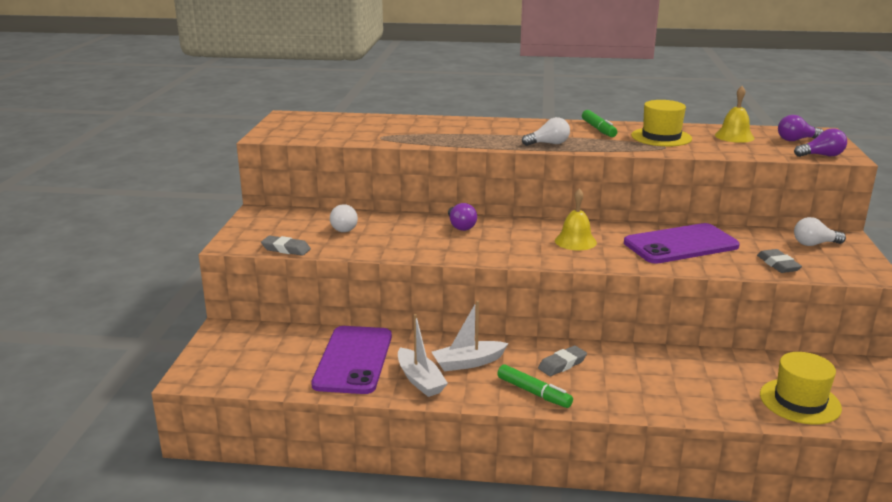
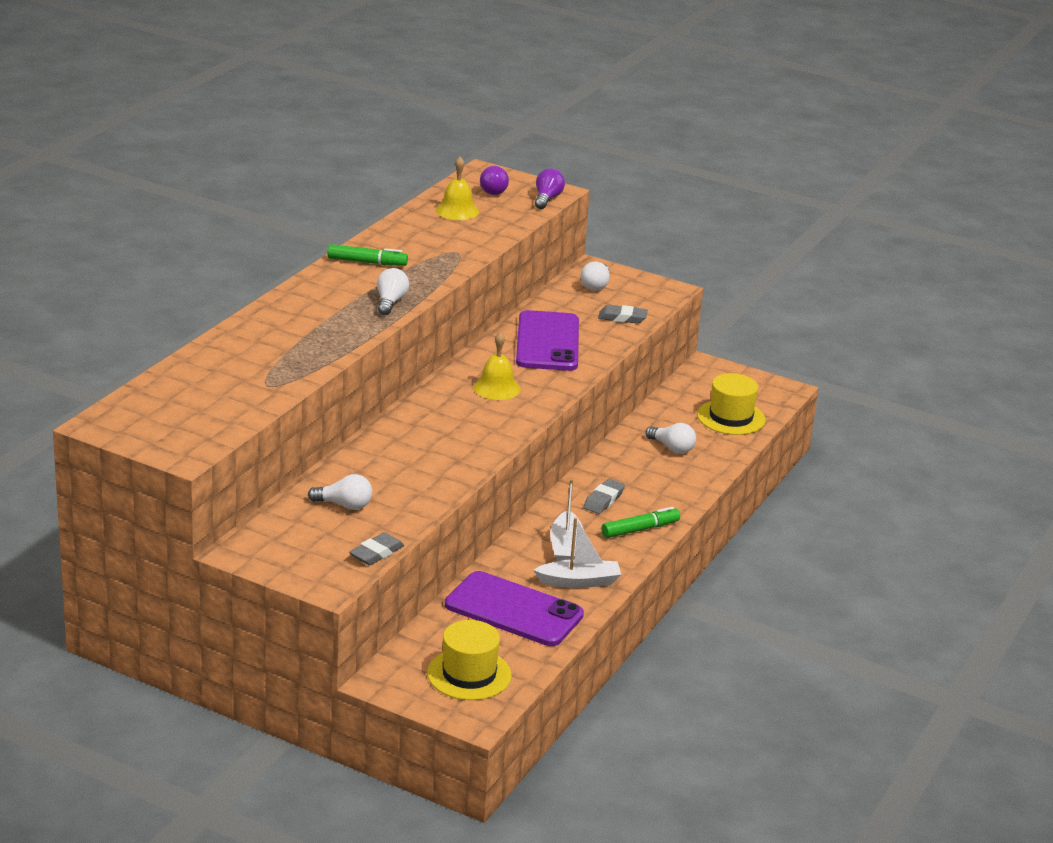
camera: 70 degrees left, 5 degrees up
purple light bulb [448,203,477,231] -> none
grey eraser [538,345,587,376] -> grey eraser turned 45 degrees clockwise [583,479,625,514]
yellow hat [631,100,692,147] -> yellow hat moved to [427,620,512,700]
none -> white light bulb [645,423,696,454]

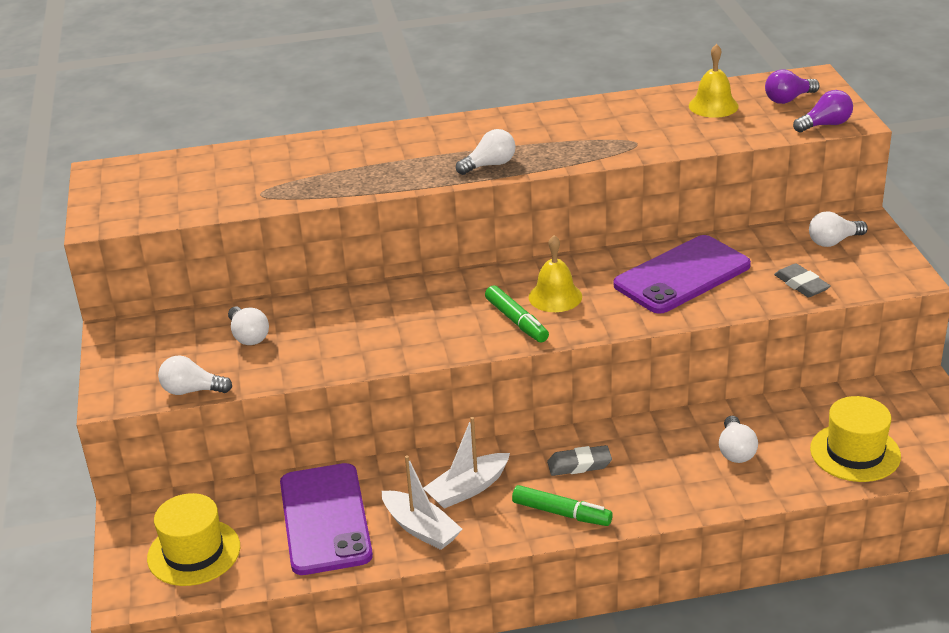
camera: 55 degrees right, 5 degrees up
green marker [327,244,408,266] -> green marker moved to [485,285,549,342]
grey eraser [349,532,404,565] -> white light bulb [158,355,232,395]

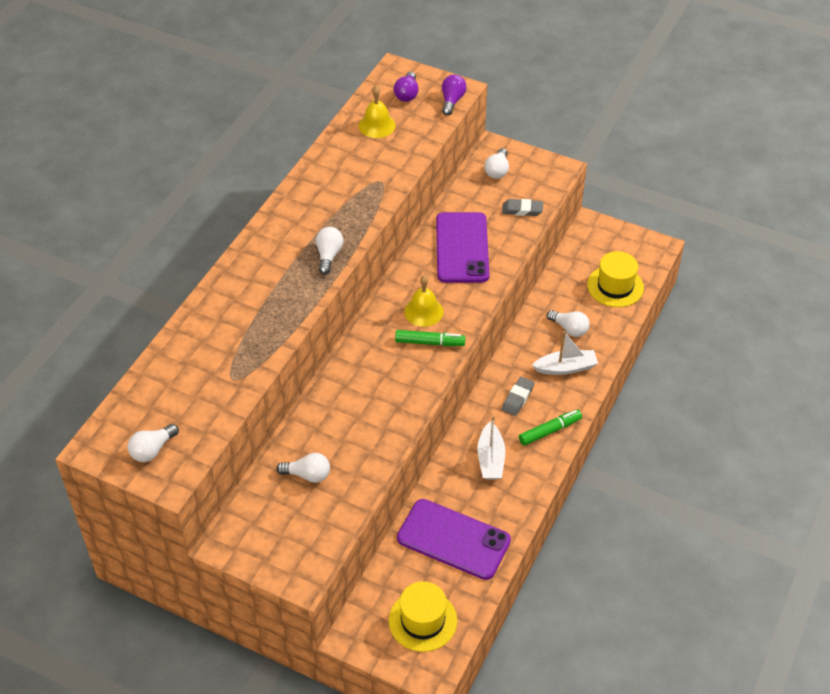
camera: 55 degrees left, 15 degrees up
white light bulb [158,355,232,395] -> white light bulb moved to [128,424,179,462]
white boat [382,455,462,550] -> white boat moved to [532,331,598,375]

